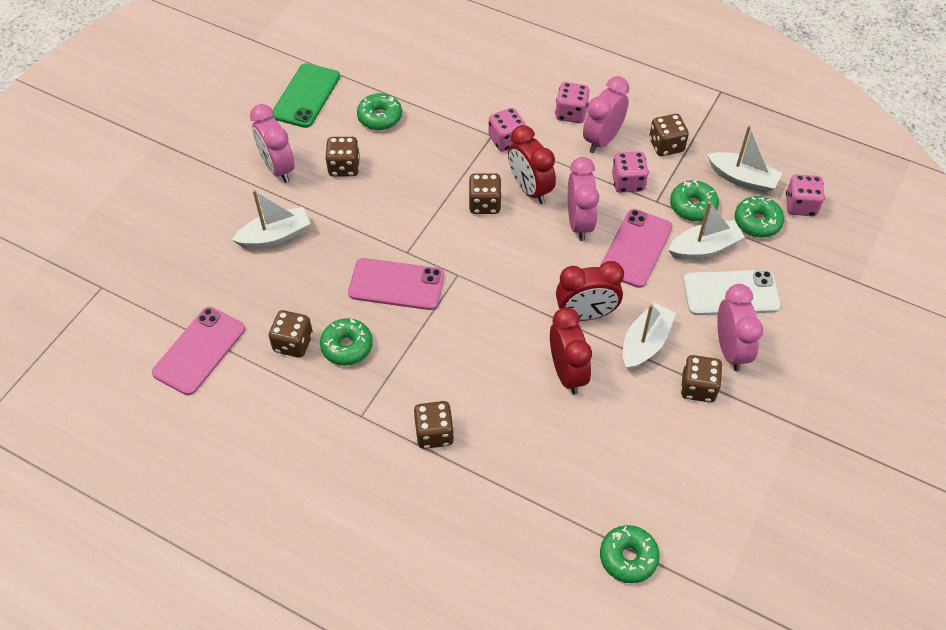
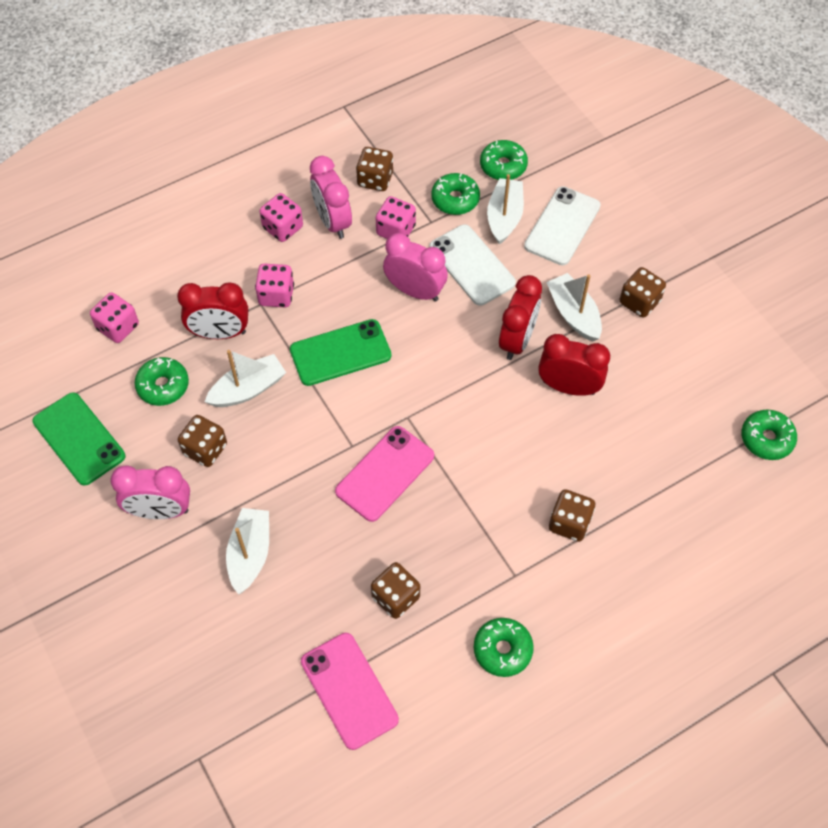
camera: 60 degrees left, 5 degrees up
green donut [320,318,373,365] -> green donut moved to [474,618,534,677]
brown dice [468,173,502,214] -> green phone [290,319,391,386]
red clock [508,125,556,204] -> red clock moved to [177,282,248,339]
pink phone [600,209,673,288] -> white phone [429,224,516,306]
white boat [707,125,783,193] -> white boat moved to [205,350,286,407]
pink clock [717,284,763,371] -> none
pink dice [786,174,825,216] -> pink dice moved to [90,292,139,343]

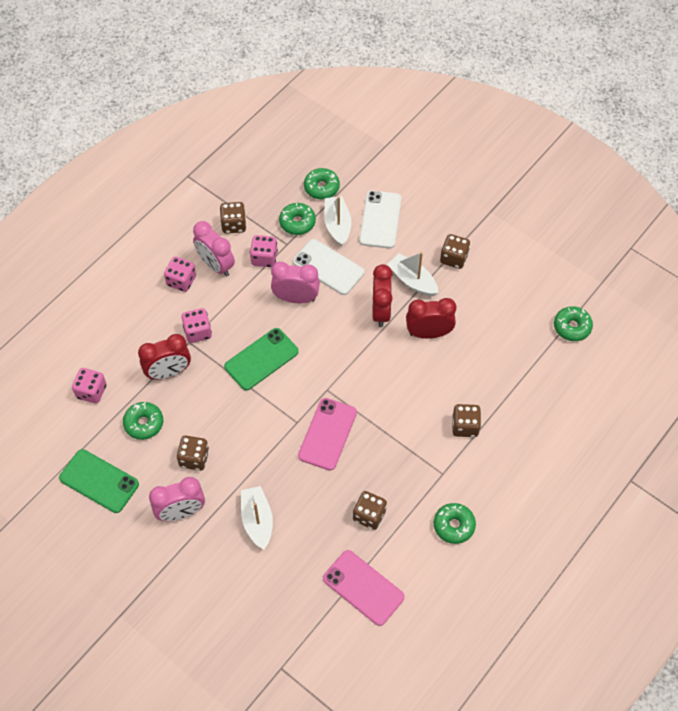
camera: 20 degrees left, 0 degrees up
white boat [205,350,286,407] -> none

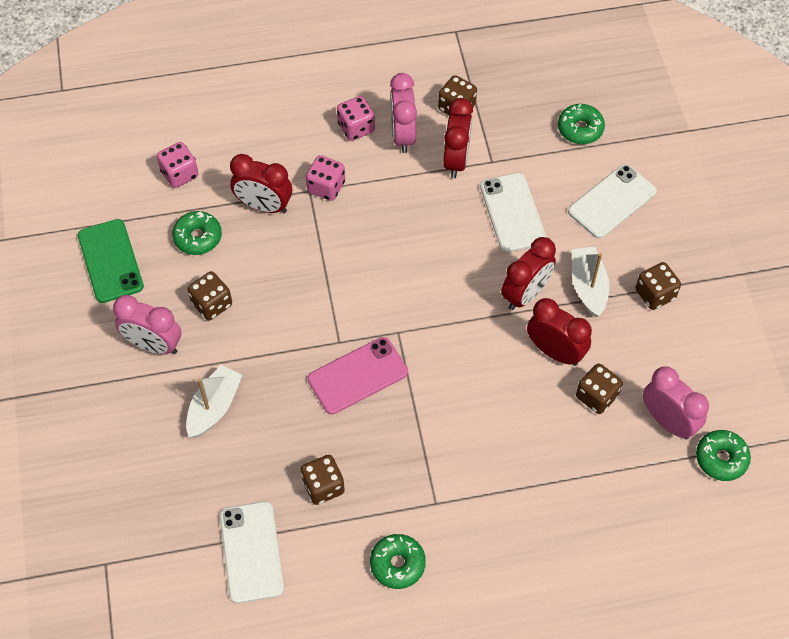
camera: 40 degrees right, 0 degrees up
green phone [224,328,299,390] -> none
pink dice [250,235,278,268] -> red clock [443,98,473,178]
pink clock [271,262,320,303] -> pink clock moved to [643,366,709,439]
green donut [279,203,316,235] -> none
pink phone [323,550,405,626] -> white phone [220,501,284,603]
white boat [324,196,351,246] -> none
brown dice [452,404,481,437] -> brown dice moved to [576,363,623,414]

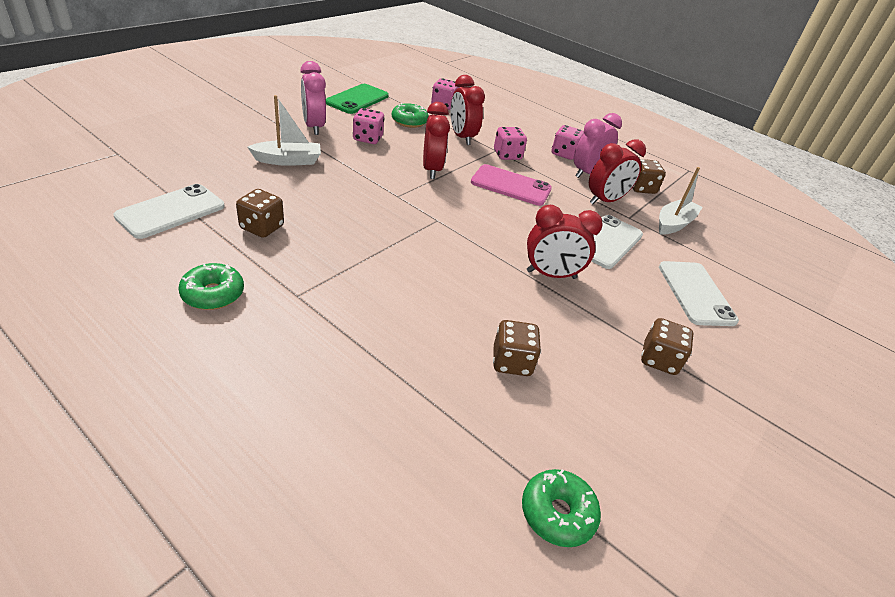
camera: 45 degrees right, 20 degrees down
brown dice [188,271,232,320] -> pink dice [353,108,384,144]
pink phone [308,337,408,414] -> pink phone moved to [471,164,552,206]
red clock [527,298,592,366] -> red clock moved to [423,102,450,179]
green donut [558,104,605,144] -> none
white phone [568,164,657,239] -> white phone turned 75 degrees clockwise [659,261,739,326]
white boat [572,247,610,317] -> white boat moved to [659,167,703,234]
pink clock [643,366,709,439] -> none

